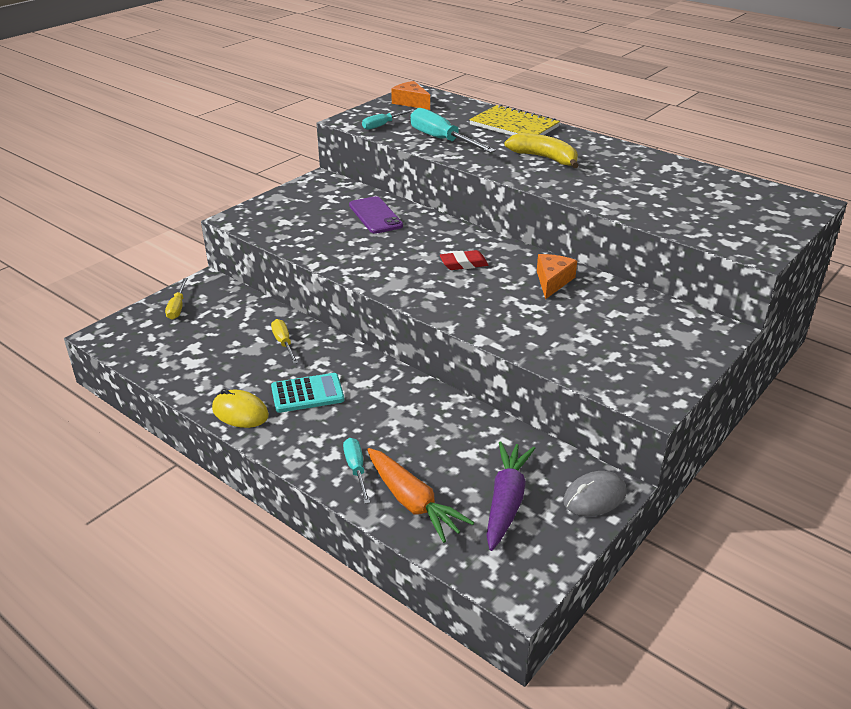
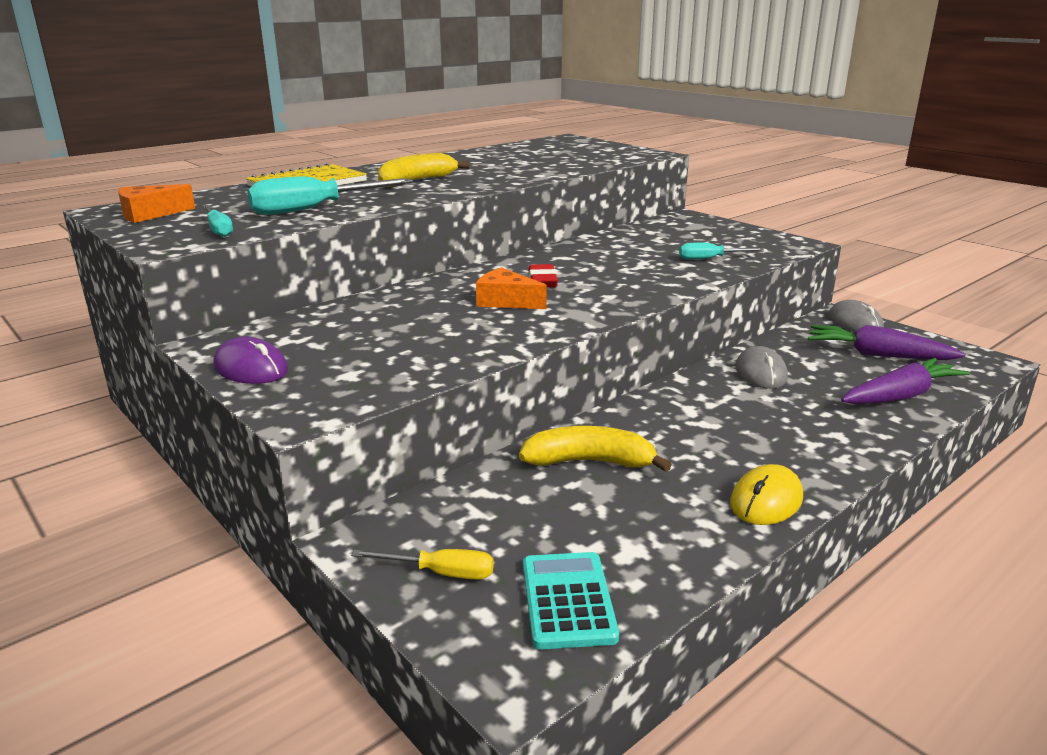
camera: 80 degrees left, 10 degrees down
yellow screwdriver [271,319,298,364] -> yellow banana [519,426,672,472]
turquoise calculator [271,373,344,413] -> turquoise calculator moved to [523,552,619,649]
turquoise screwdriver [343,438,370,504] -> turquoise screwdriver moved to [679,243,764,260]
purple phone [349,196,403,234] -> none
orange carrot [367,448,474,543] -> purple carrot [841,358,970,404]
orange cheese [537,254,577,299] -> orange cheese moved to [476,267,547,309]
none -> purple mouse [213,337,288,384]
none -> grey mouse [736,346,788,389]

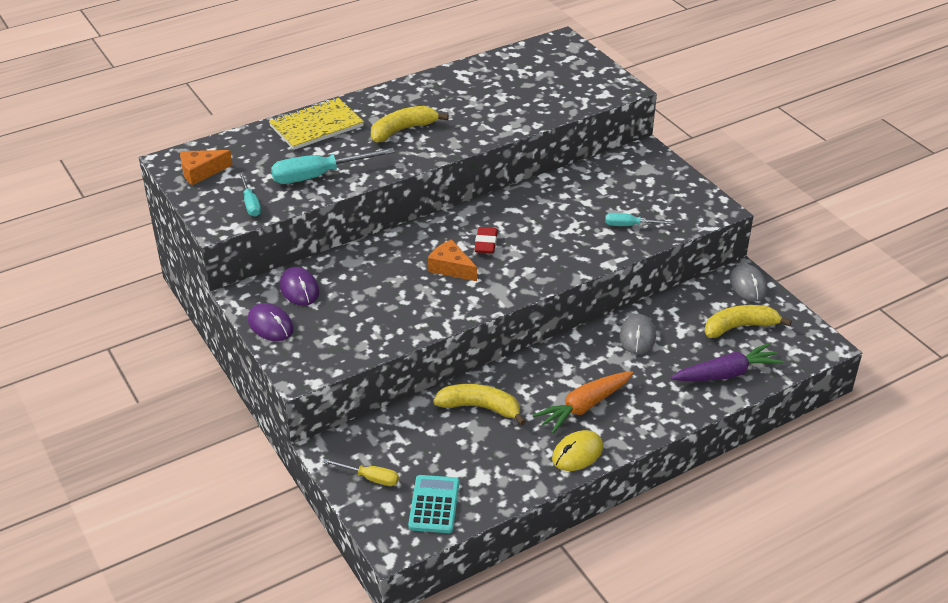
camera: 10 degrees right, 15 degrees up
purple carrot [808,325,966,360] -> yellow banana [704,305,792,338]
none -> purple mouse [280,267,319,306]
none -> orange carrot [533,371,633,434]

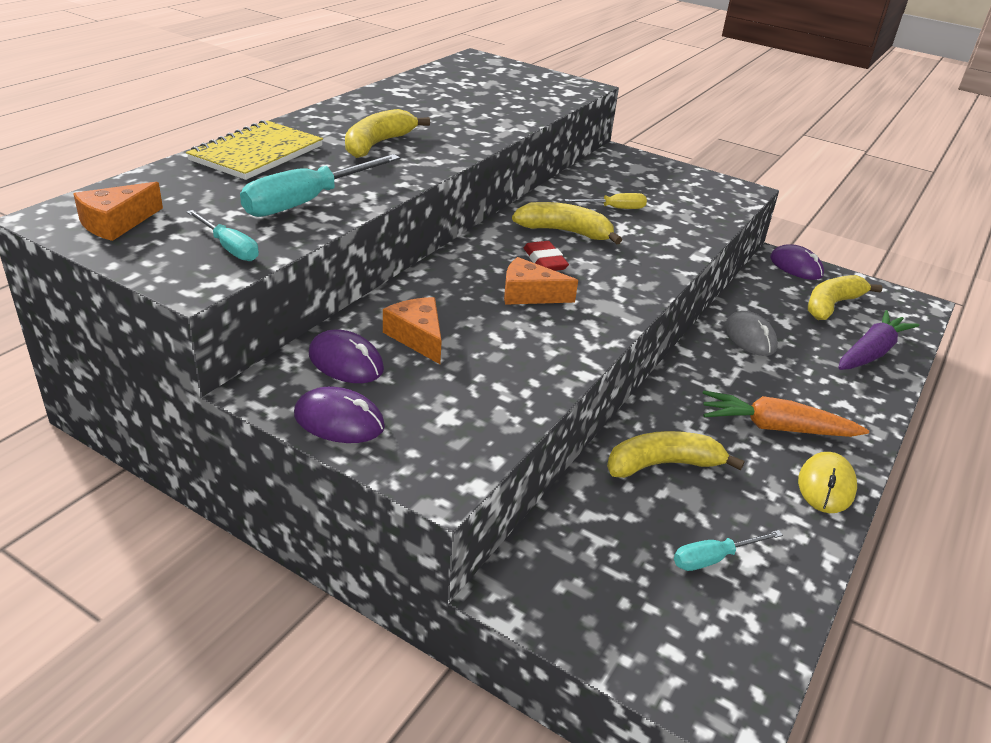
camera: 30 degrees left, 5 degrees down
yellow screwdriver [323,459,399,486] -> yellow screwdriver moved to [564,193,647,209]
turquoise calculator [408,475,459,533] -> none
orange carrot [533,371,633,434] -> orange carrot turned 75 degrees clockwise [703,390,869,437]
turquoise screwdriver [605,213,675,226] -> turquoise screwdriver moved to [674,530,783,571]
grey mouse [730,264,767,302] -> purple mouse [770,244,824,280]
none -> orange cheese [383,297,442,364]
none -> yellow banana [512,202,622,245]

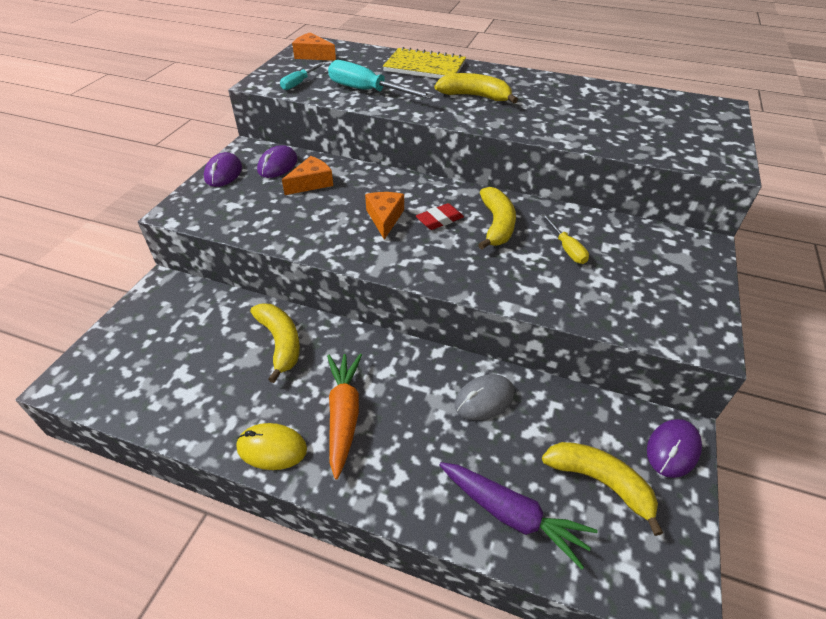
camera: 80 degrees right, 10 degrees up
turquoise screwdriver [674,530,783,571] -> none

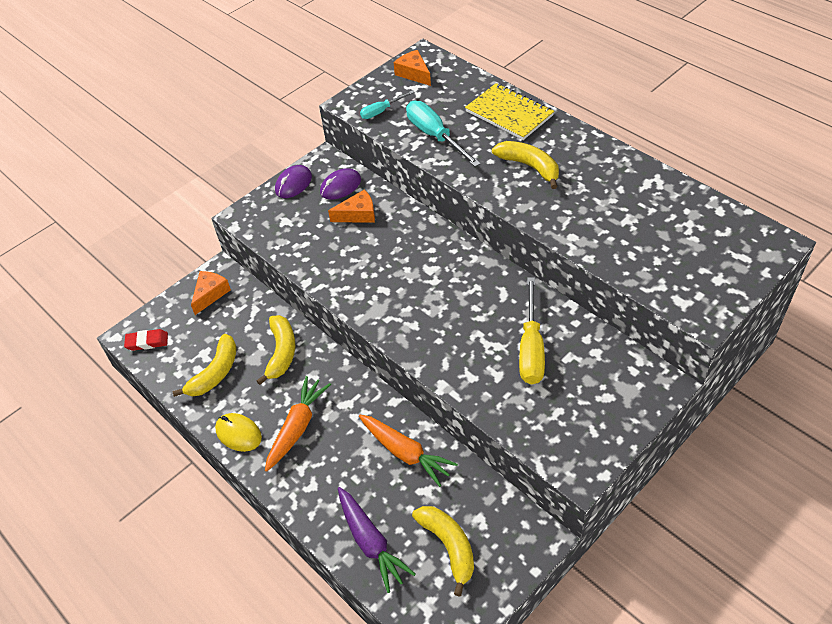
camera: 30 degrees right, 5 degrees up
orange cheese [365,192,404,240] -> orange cheese moved to [191,271,231,315]
red eraser [416,203,464,230] -> red eraser moved to [124,329,168,351]
grey mouse [455,374,514,420] -> orange carrot [359,415,458,487]
yellow banana [478,187,516,250] -> yellow banana moved to [172,334,237,397]
yellow screwdriver [541,214,589,264] -> yellow screwdriver [519,277,545,384], size x1.78
purple mouse [647,419,702,478] -> none

